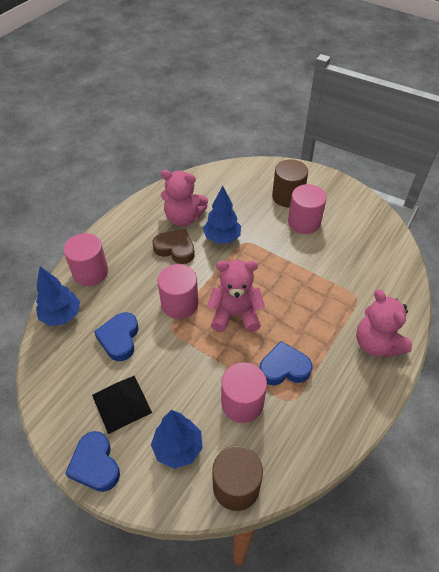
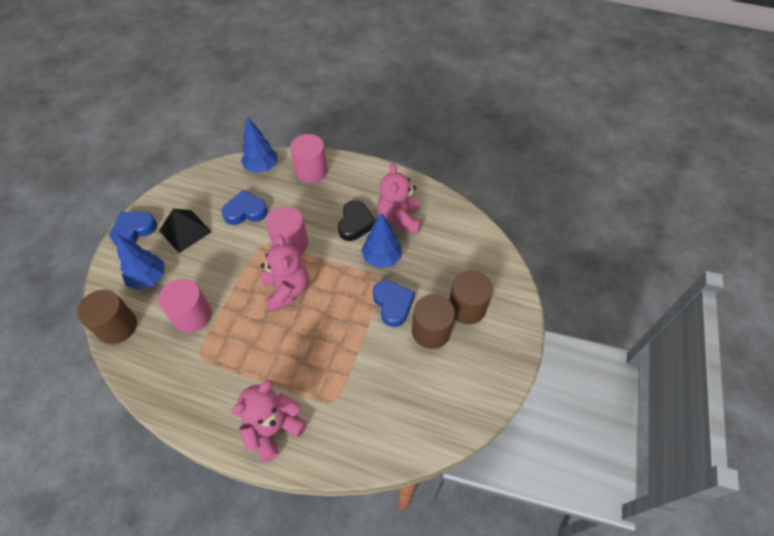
camera: 75 degrees right, 5 degrees up
brown heart [152,229,195,264] -> black heart [338,200,376,241]
blue heart [260,341,312,385] -> blue heart moved to [373,280,415,327]
pink cylinder [288,184,327,234] -> brown cylinder [412,294,455,349]

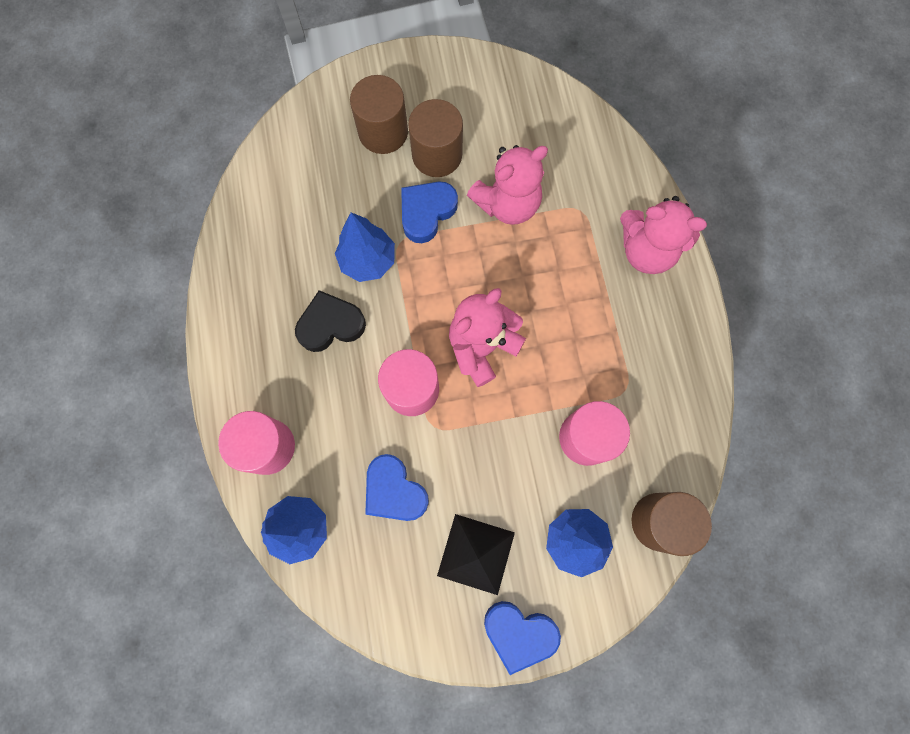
camera: 120 degrees left, 20 degrees up
pink teddy bear [377,163,421,234] -> pink teddy bear moved to [467,145,548,225]

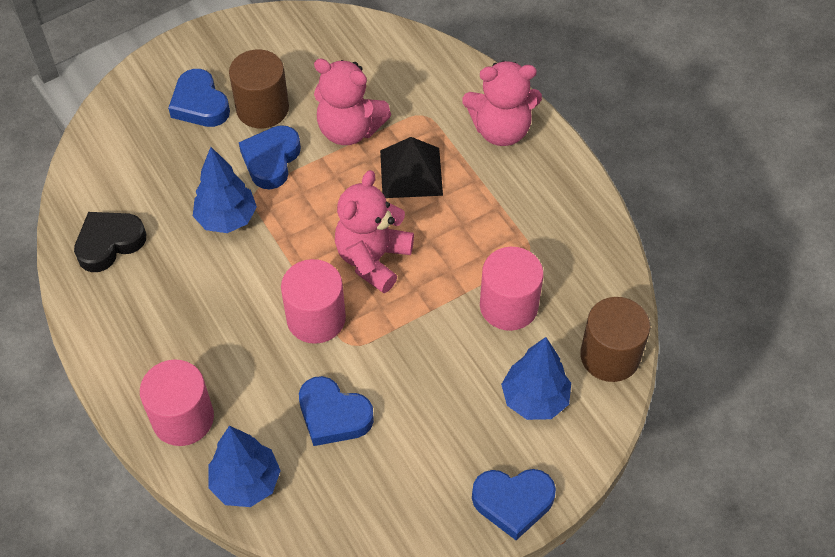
camera: 20 degrees left, 20 degrees down
black heart [295,290,366,352] -> black heart moved to [74,212,146,272]
brown cylinder [350,75,408,154] -> blue heart [168,69,230,127]
black pyramid [437,514,515,595] -> black pyramid moved to [380,137,443,198]
pink teddy bear [467,145,548,225] -> pink teddy bear turned 75 degrees clockwise [314,58,391,145]

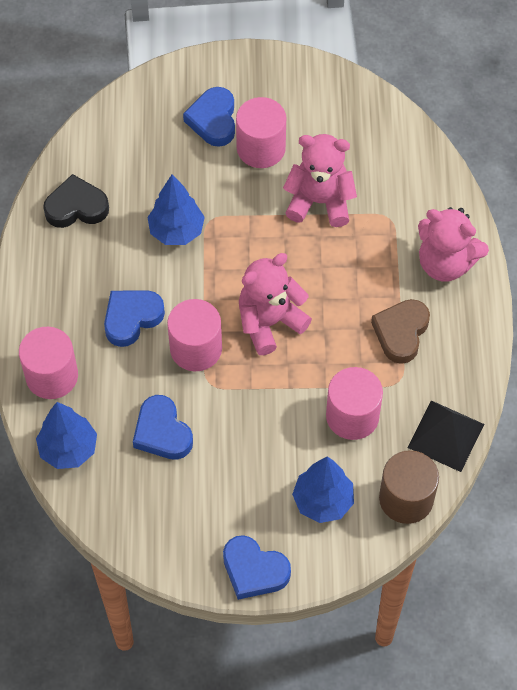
camera: 30 degrees right, 5 degrees up
brown cylinder [229,49,289,128] -> pink cylinder [236,97,286,168]
blue heart [239,125,301,189] -> blue heart moved to [104,291,165,347]
pink teddy bear [314,58,391,145] -> pink teddy bear turned 135 degrees clockwise [283,134,357,227]
black pyramid [380,137,443,198] -> black pyramid moved to [407,400,484,472]
none -> brown heart [371,299,430,364]

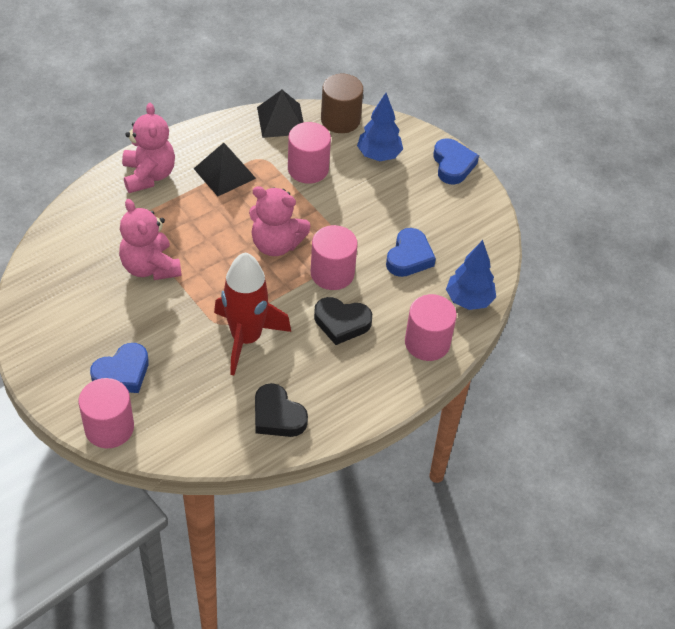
camera: 130 degrees left, 10 degrees down
blue heart [104,291,165,347] -> black heart [314,297,372,345]
blue tree [147,175,205,245] -> red rocket [214,252,291,375]
pink cylinder [236,97,286,168] -> pink cylinder moved to [78,378,134,448]
brown heart [371,299,430,364] -> black pyramid [193,143,256,197]

